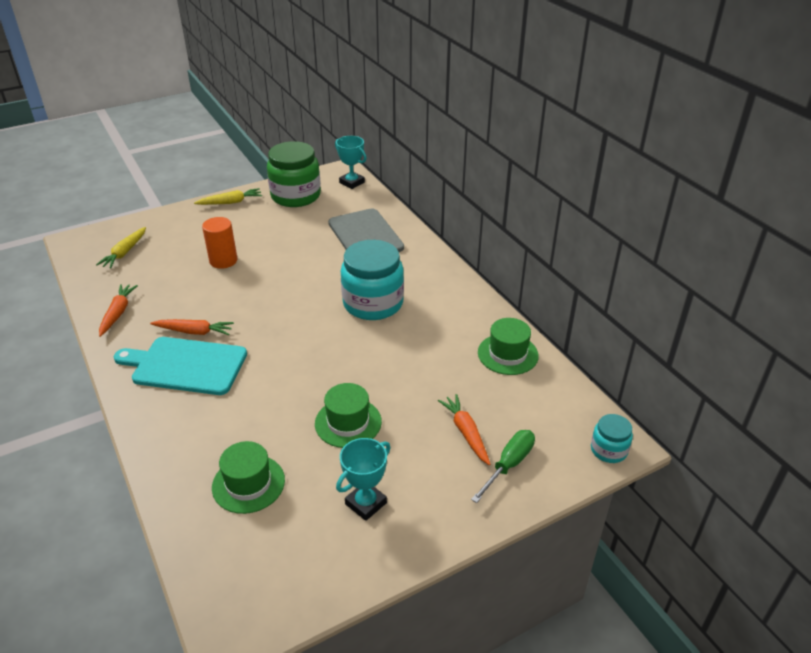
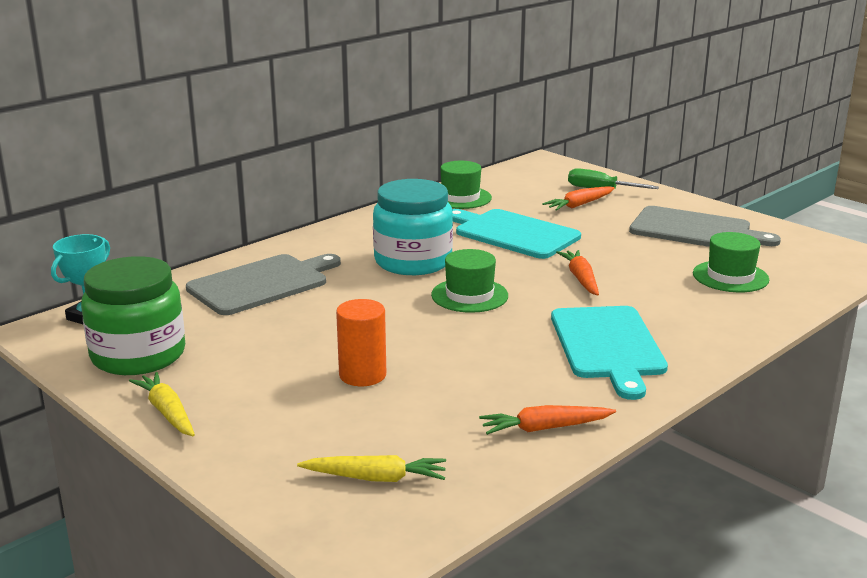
camera: 105 degrees left, 15 degrees down
orange carrot [150,319,234,335] -> orange carrot moved to [556,250,599,296]
green hat [315,383,382,448] -> green hat moved to [431,249,508,313]
turquoise trophy [336,438,391,521] -> grey cutting board [629,206,781,247]
turquoise jar [591,414,633,463] -> none
none -> turquoise cutting board [452,209,581,259]

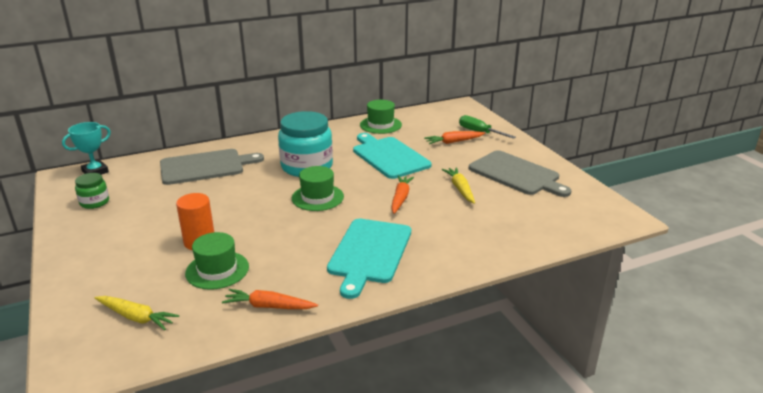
camera: 20 degrees right, 5 degrees up
green jar [81,256,185,375] -> green jar [75,173,109,209], size x0.49
yellow carrot [129,372,195,436] -> yellow carrot moved to [442,167,475,204]
green hat [693,232,769,292] -> green hat moved to [185,232,249,290]

